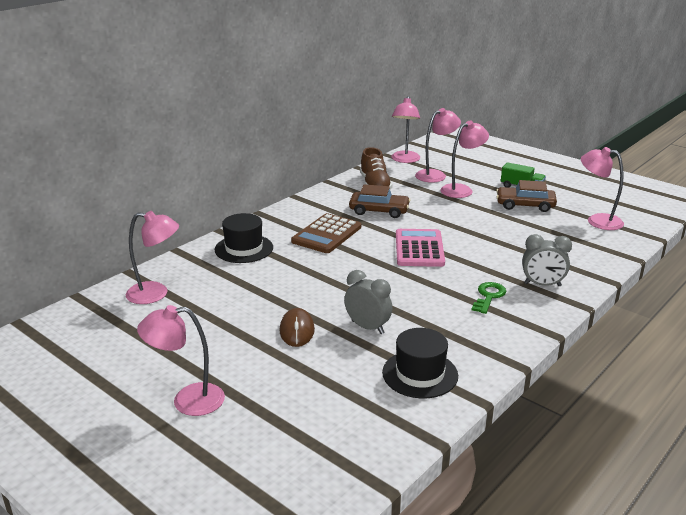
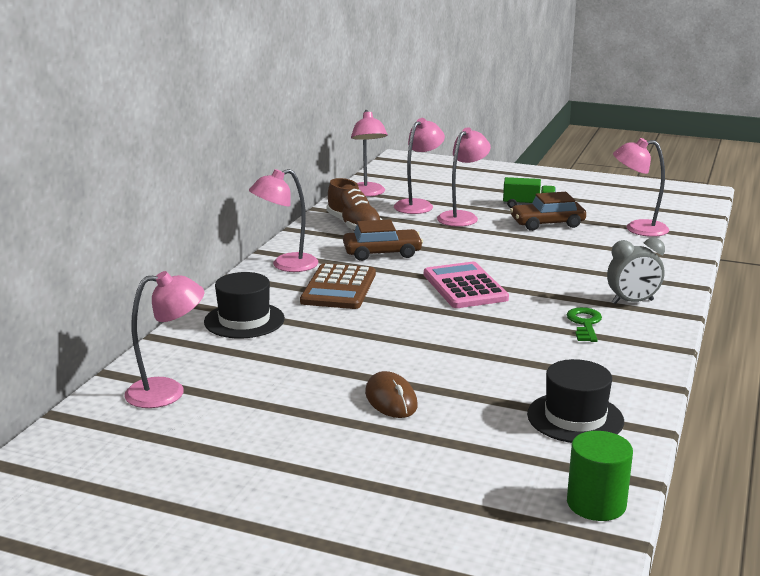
camera: 20 degrees left, 5 degrees down
pink lamp [137,305,225,416] -> pink lamp moved to [249,169,318,272]
grey clock [344,270,392,334] -> none
none -> green cylinder [567,431,633,521]

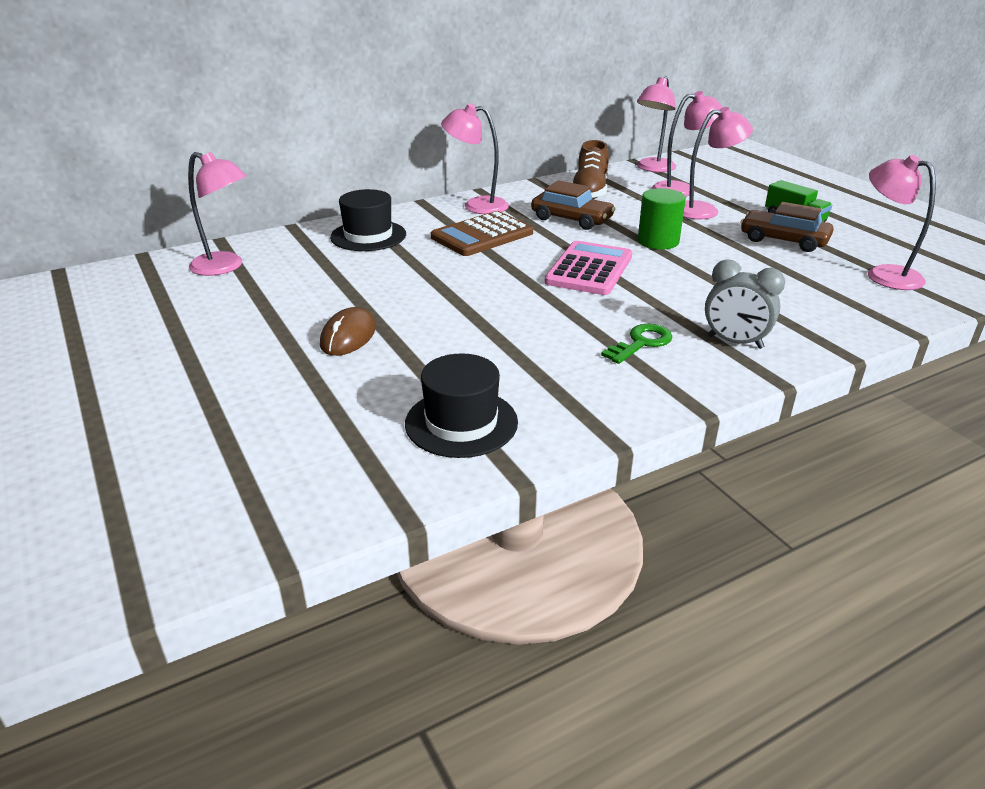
camera: 40 degrees right, 10 degrees up
green cylinder [567,431,633,521] -> green cylinder moved to [638,188,686,250]

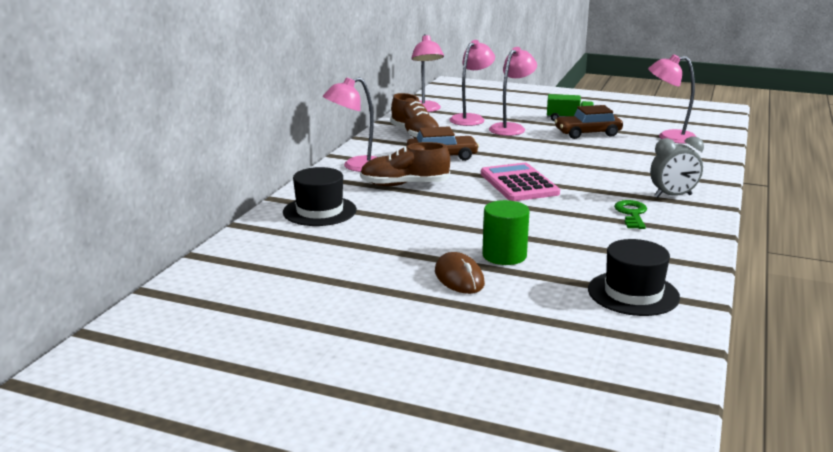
camera: 40 degrees left, 10 degrees down
pink lamp [188,152,247,276] -> none
brown calculator [431,211,533,256] -> brown shoe [360,142,450,186]
green cylinder [638,188,686,250] -> green cylinder moved to [482,200,530,265]

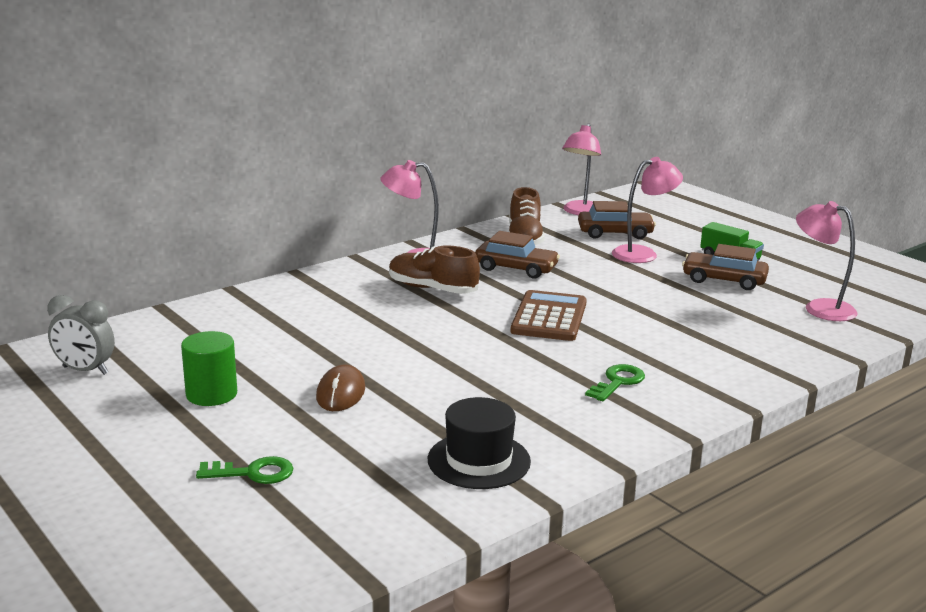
camera: 30 degrees right, 0 degrees up
black hat [283,167,357,226] -> none
pink lamp [449,40,495,126] -> brown car [578,201,656,239]
pink calculator [481,163,560,201] -> brown calculator [510,290,587,341]
green cylinder [482,200,530,265] -> green cylinder moved to [181,331,237,406]
grey clock [650,136,704,198] -> grey clock moved to [47,295,115,375]
none -> green key [196,456,293,484]

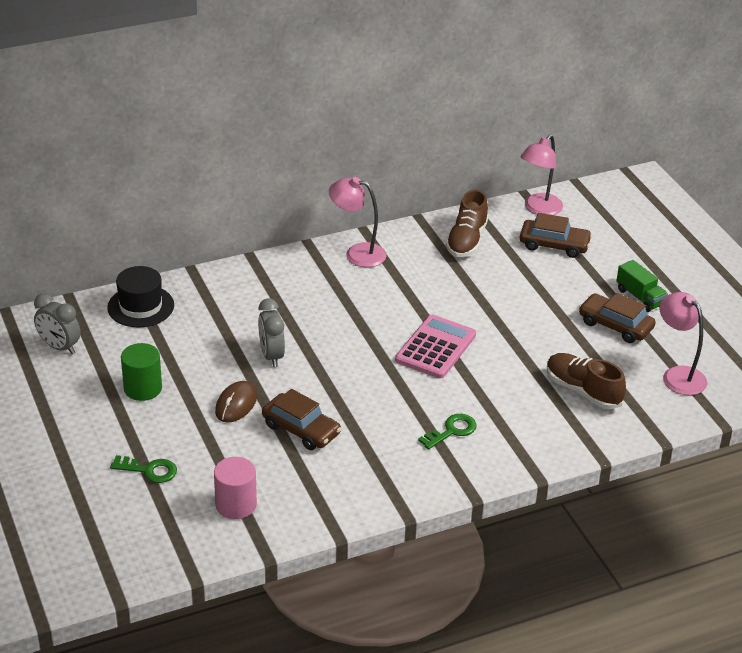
camera: 15 degrees right, 15 degrees up
brown shoe [389,246,480,294] -> brown shoe moved to [547,353,626,409]
black hat [428,397,531,489] -> black hat moved to [107,266,174,327]
brown car [475,231,560,279] -> brown car moved to [262,389,341,450]
brown calculator [510,290,587,341] -> pink calculator [395,315,476,378]
pink lamp [612,157,683,263] -> none
none -> pink cylinder [214,457,257,519]
none -> grey clock [258,298,285,367]

